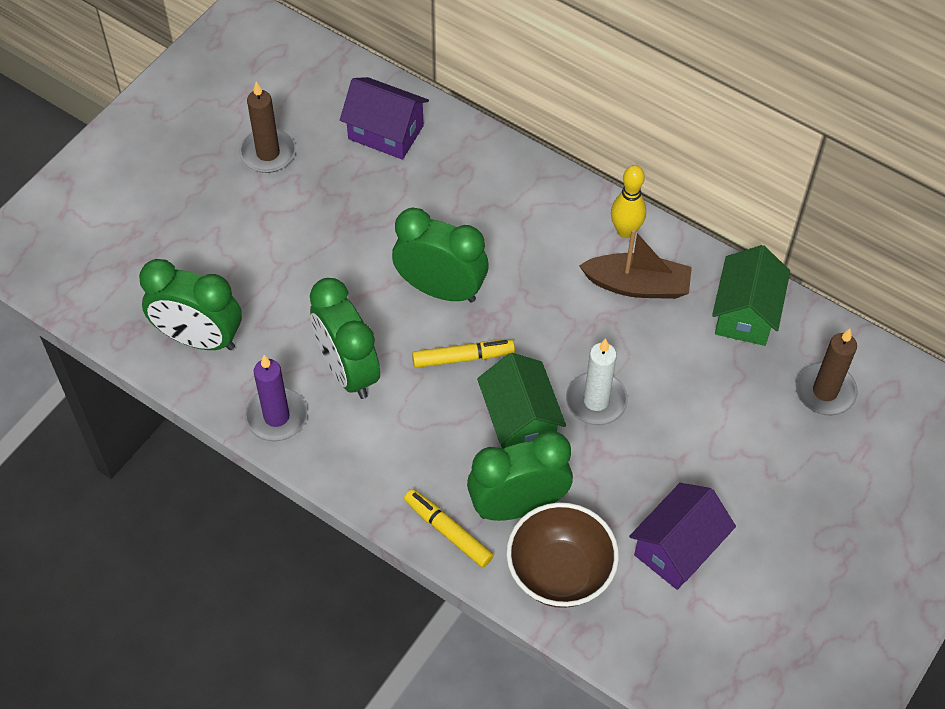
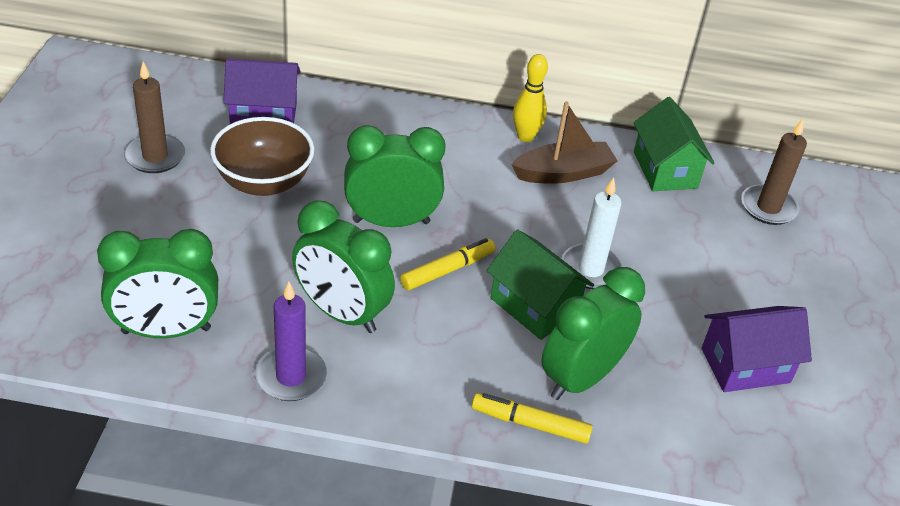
camera: 30 degrees left, 15 degrees down
brown bowl [506,502,619,608] -> brown bowl moved to [210,117,314,196]
purple house [629,483,736,590] -> purple house turned 60 degrees clockwise [701,306,812,392]

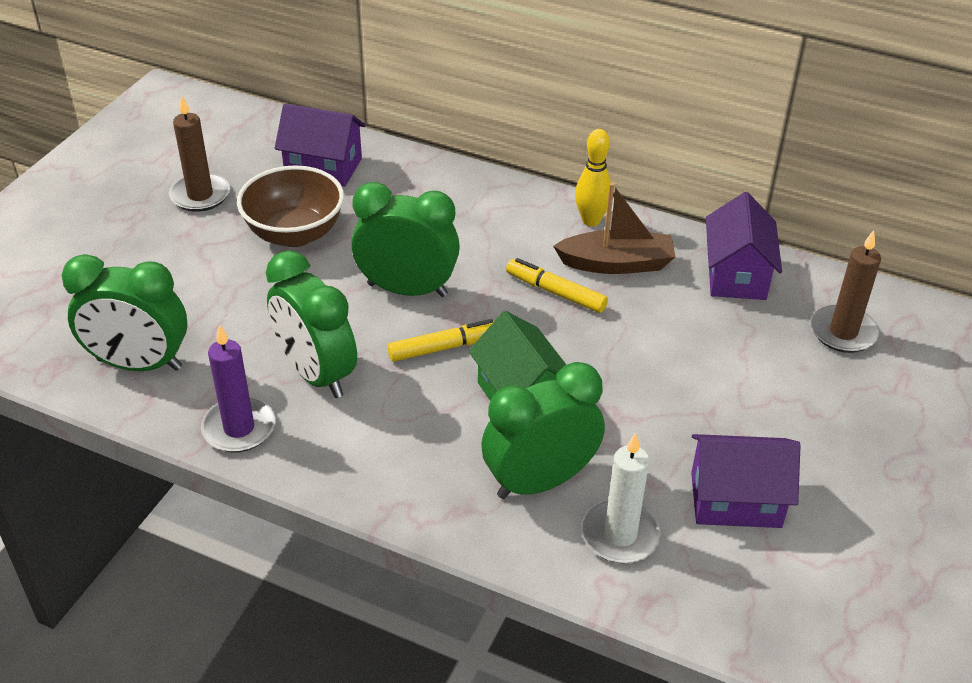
camera: 20 degrees right, 0 degrees up
yellow marker [472,393,593,444] -> yellow marker moved to [506,258,608,313]
white candle [561,177,623,289] -> white candle moved to [581,432,661,563]
green house [633,97,714,191] -> purple house [706,192,782,300]

